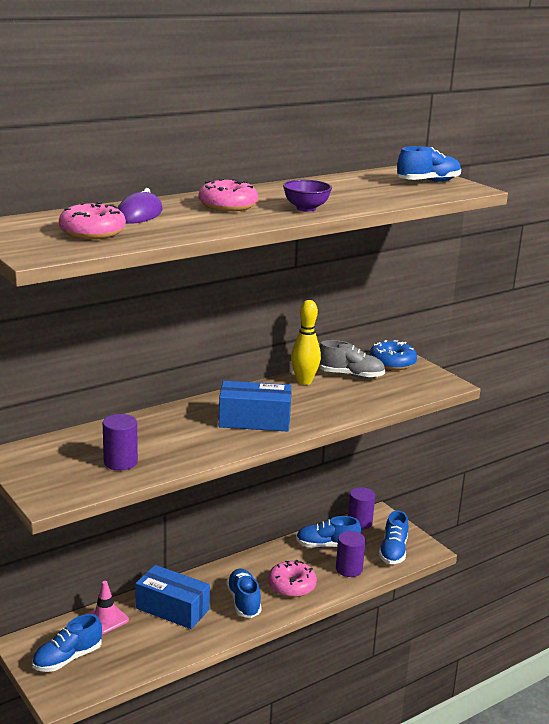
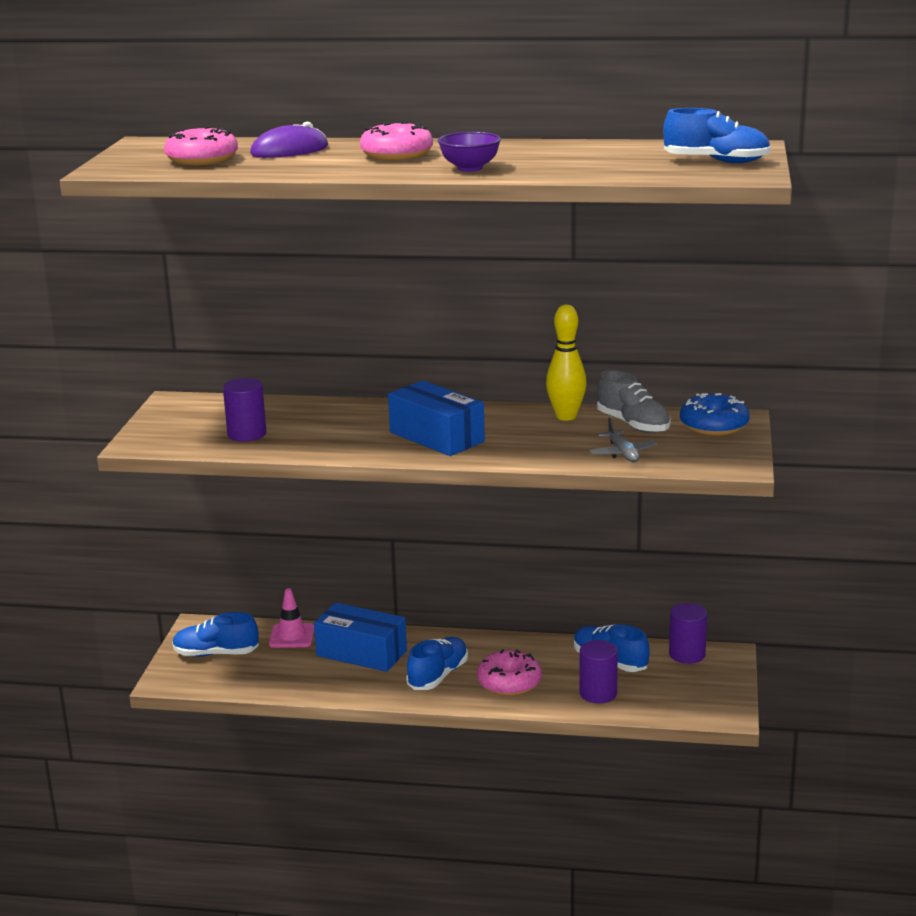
camera: 45 degrees right, 0 degrees up
blue box [135,565,210,629] -> blue box turned 45 degrees counterclockwise [314,603,407,672]
blue shoe [379,511,408,564] -> none
none -> grey plane [589,418,658,462]

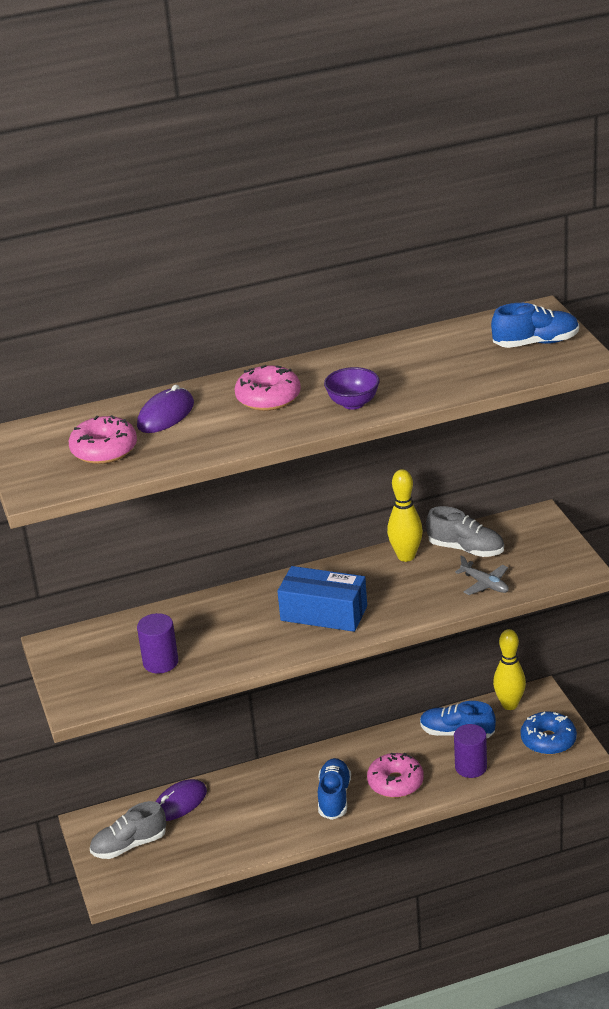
camera: 25 degrees left, 10 degrees up
blue shoe [172,612,259,657] -> grey shoe [90,801,166,859]
pink traffic cone [269,588,314,648] -> purple mouse [156,779,207,821]
blue box [314,603,407,672] -> none
purple cylinder [669,603,707,664] -> yellow bowling pin [493,629,526,710]
blue donut [680,393,750,436] -> blue donut moved to [521,711,577,755]

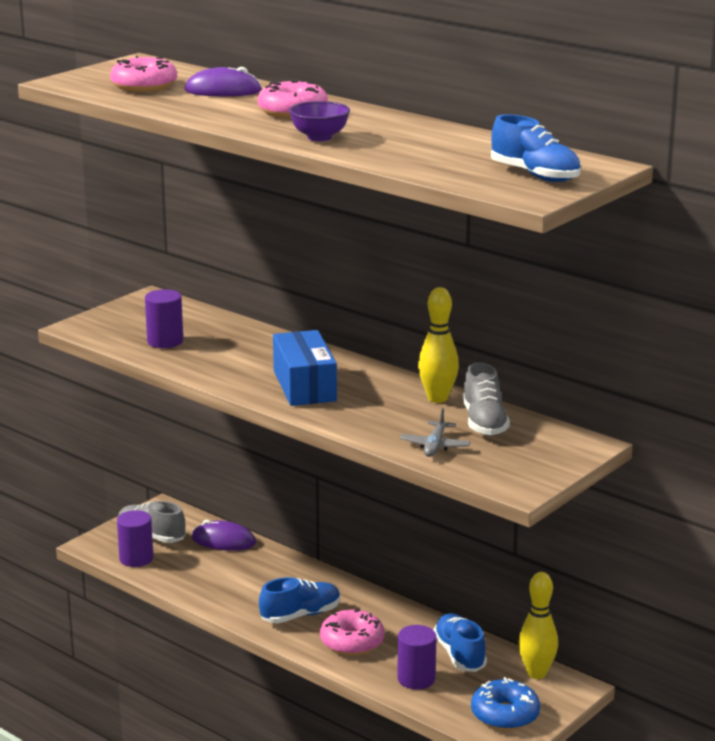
camera: 55 degrees right, 10 degrees down
none -> purple cylinder [117,510,153,567]

